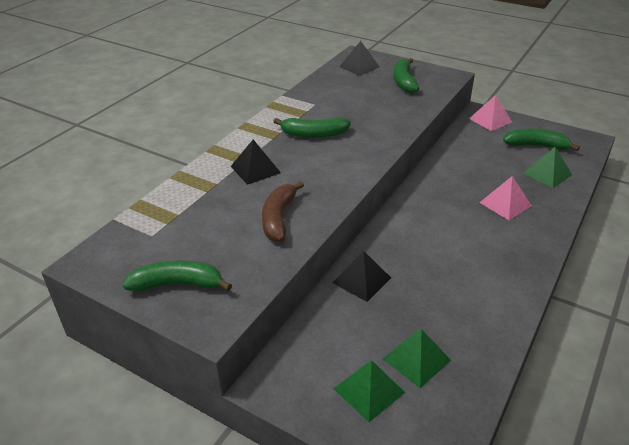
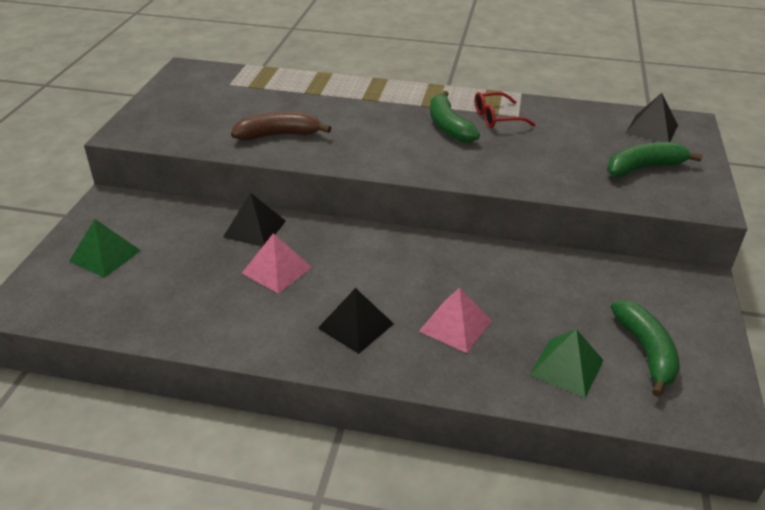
camera: 70 degrees right, 0 degrees up
green banana [122,261,232,292] -> none
black pyramid [231,139,281,185] -> black pyramid moved to [318,288,394,354]
green pyramid [383,329,451,388] -> none
pink pyramid [469,95,512,131] -> pink pyramid moved to [242,233,312,294]
none -> red glasses [475,92,536,128]

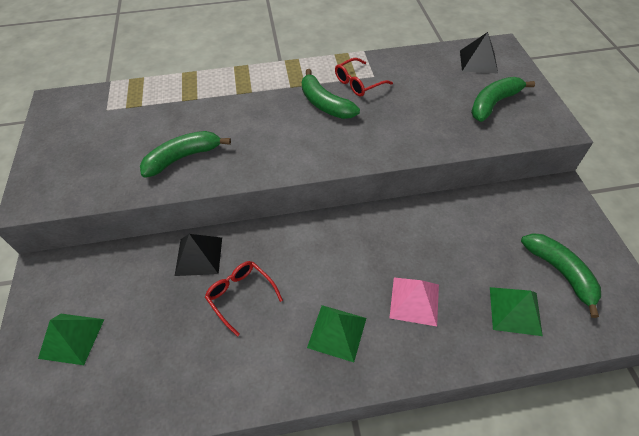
camera: 20 degrees left, 15 degrees up
brown banana [231,111,331,140] -> green banana [140,131,231,178]
pink pyramid [242,233,312,294] -> red glasses [205,261,283,337]
black pyramid [318,288,394,354] -> green pyramid [307,305,366,362]

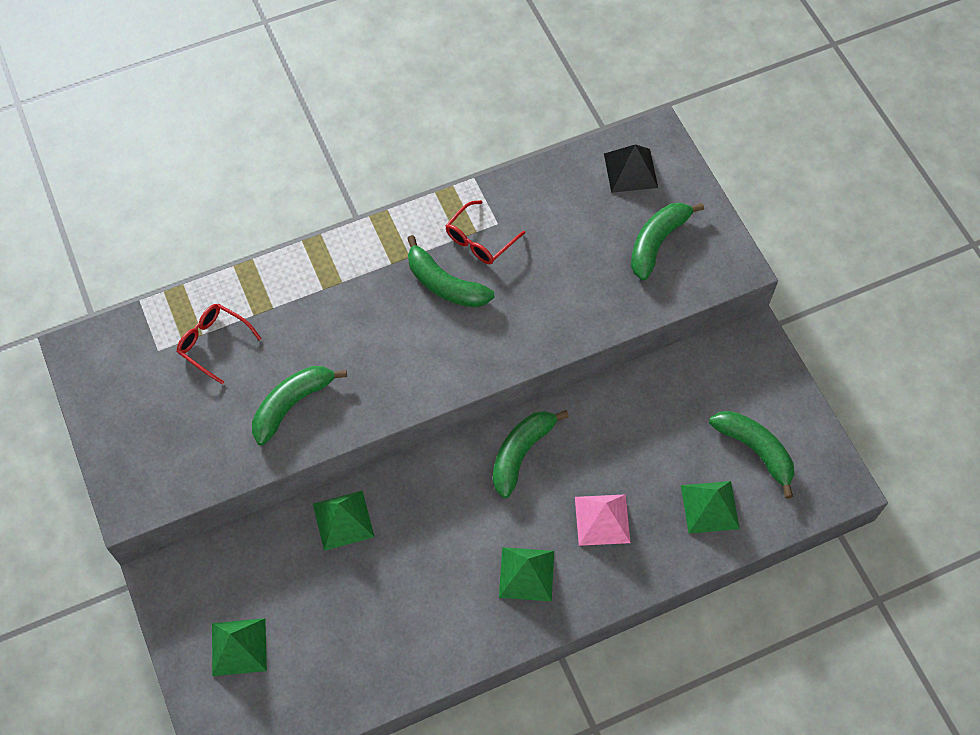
camera: 15 degrees left, 10 degrees up
black pyramid [175,234,222,276] -> green pyramid [313,491,374,551]
red glasses [205,261,283,337] -> red glasses moved to [177,304,262,384]
none -> green banana [493,410,569,498]

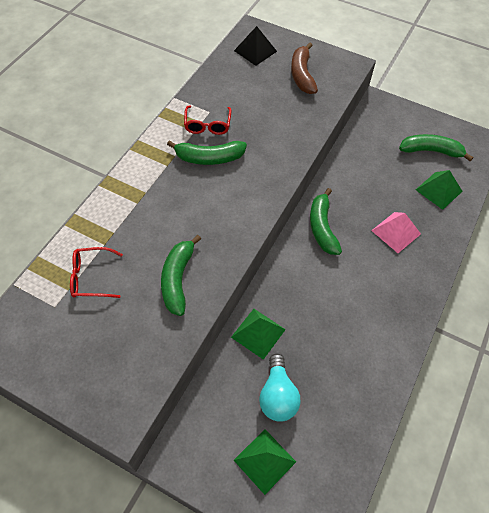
camera: 40 degrees left, 5 degrees down
green pyramid [499,547,554,601] -> none
green banana [631,203,704,280] -> brown banana [291,43,318,94]
none -> turquoise light bulb [259,353,301,422]

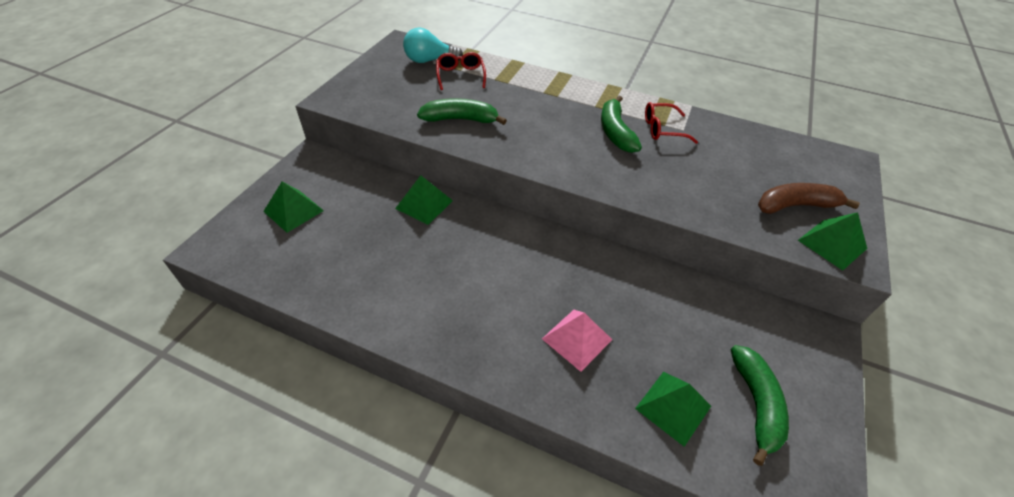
camera: 85 degrees right, 10 degrees down
black pyramid [234,26,277,66] -> none
turquoise light bulb [259,353,301,422] -> turquoise light bulb moved to [403,27,463,63]
green banana [310,188,342,255] -> none
none -> green pyramid [798,212,867,271]

